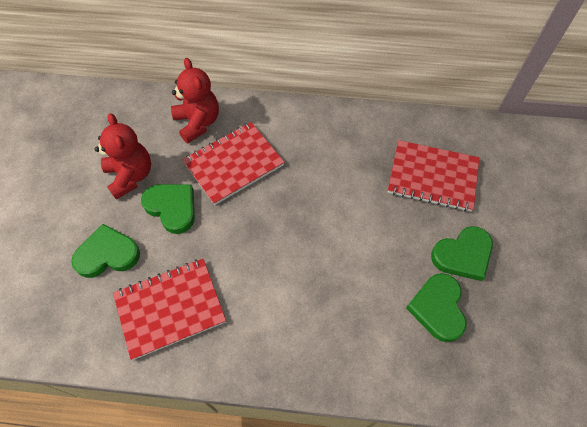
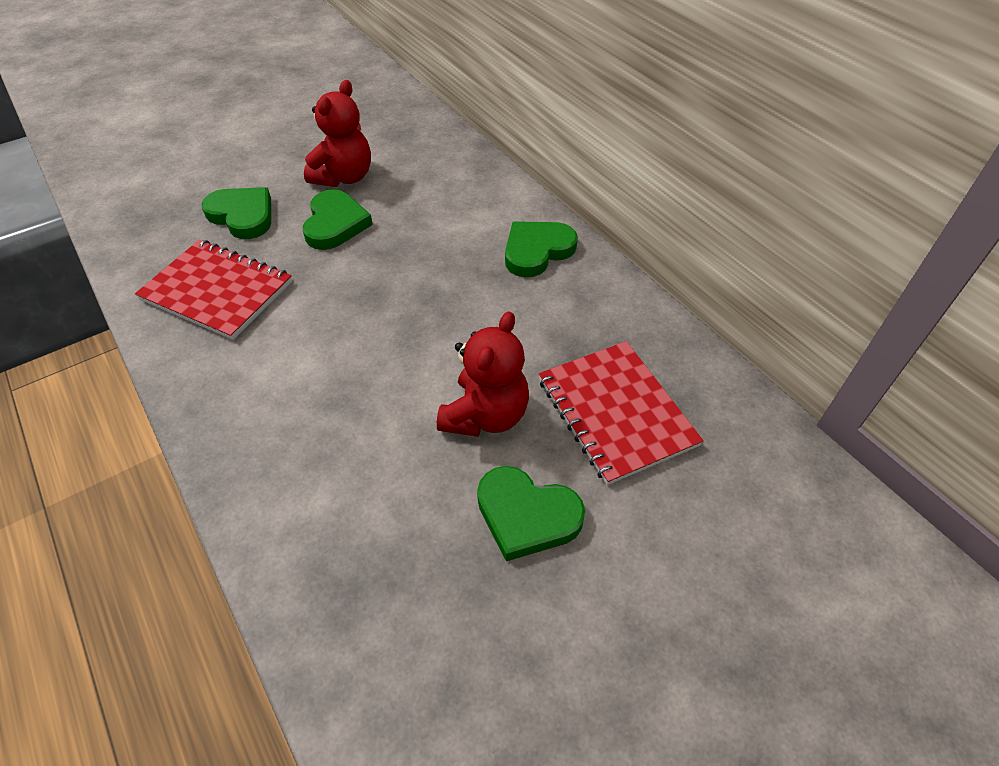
camera: 50 degrees right, 10 degrees down
red teddy bear [171,58,219,143] -> red teddy bear moved to [437,311,529,437]
red notebook [182,122,285,205] -> none
green heart [406,273,467,342] -> green heart moved to [505,221,578,277]

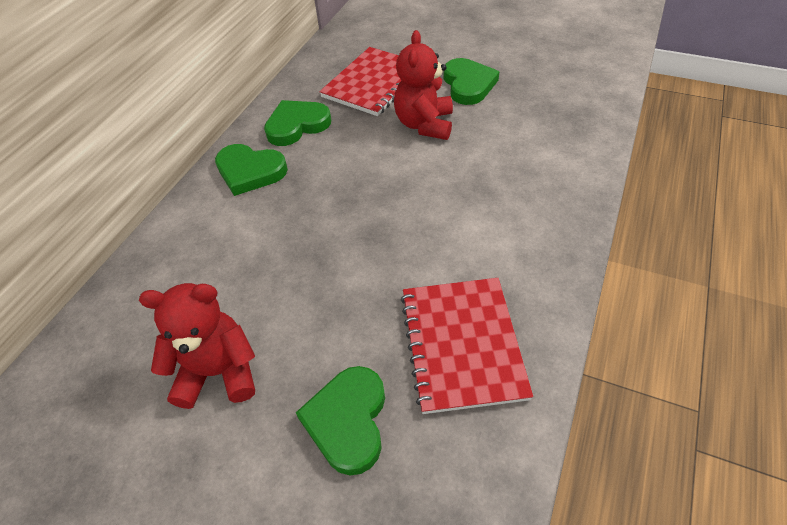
camera: 120 degrees left, 0 degrees up
green heart [303,189,373,250] -> green heart moved to [264,100,331,146]
red teddy bear [437,311,529,437] -> red teddy bear turned 75 degrees counterclockwise [394,30,453,140]

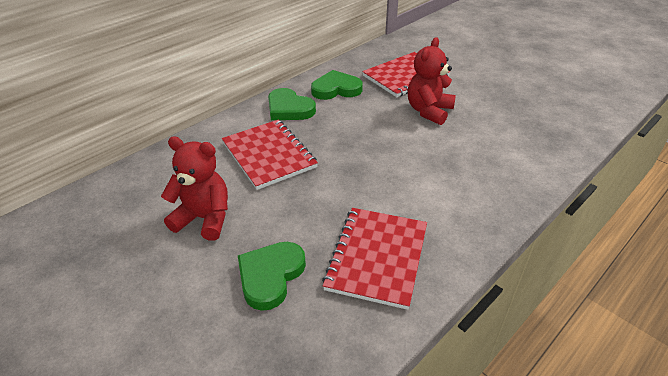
camera: 20 degrees right, 10 degrees down
green heart [444,58,500,105] -> none
none -> red notebook [222,120,318,190]

